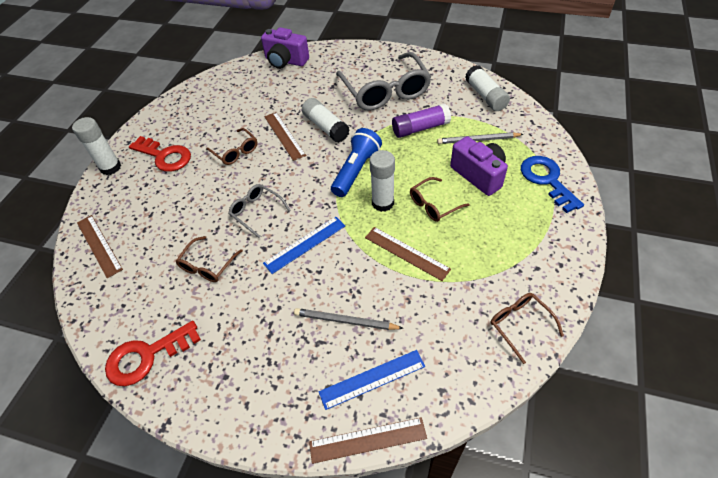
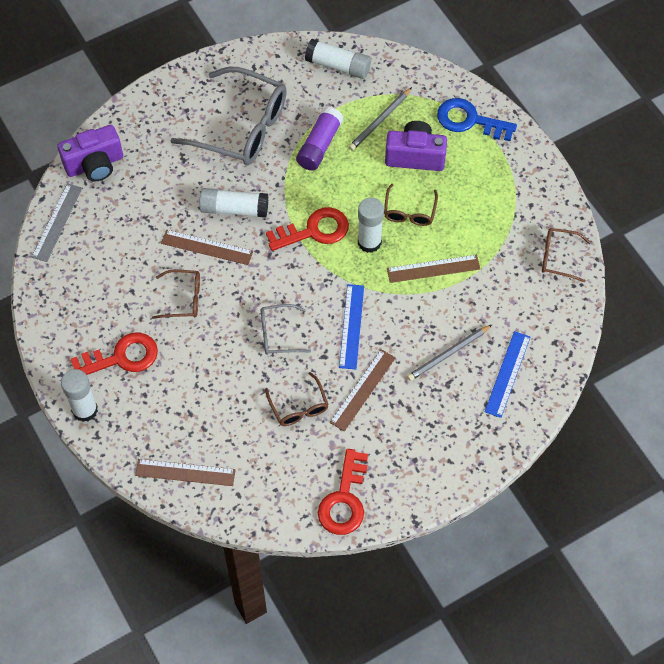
camera: 50 degrees left, 10 degrees up
brown ruler [309,417,427,464] -> brown ruler moved to [330,349,396,431]
blue flashlight [331,128,382,197] -> red key [266,207,349,251]
none -> grey ruler [32,183,82,262]

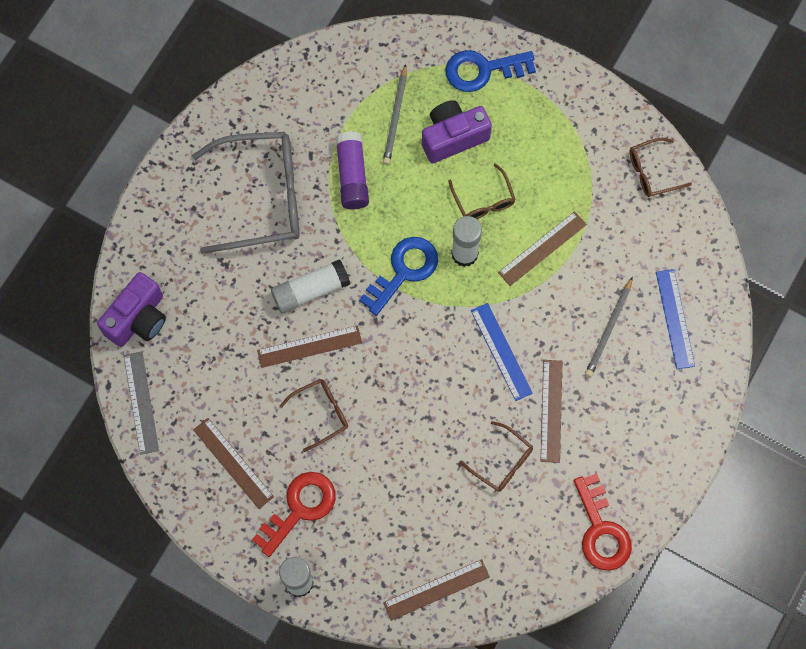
camera: 30 degrees left, 10 degrees up
grey glasses [261,304,311,355] -> none
red key [266,207,349,251] -> blue key [359,237,438,316]
white glue stick [305,39,371,79] -> none
none -> brown ruler [193,418,274,509]

